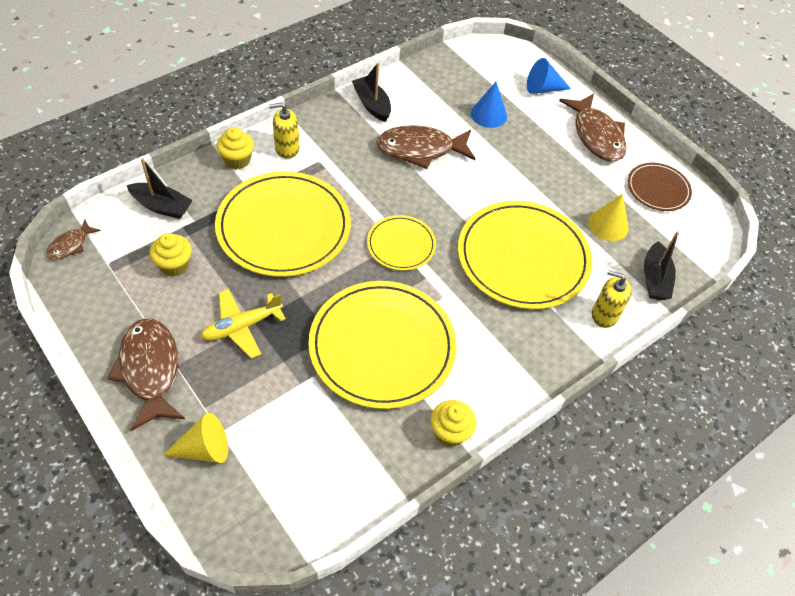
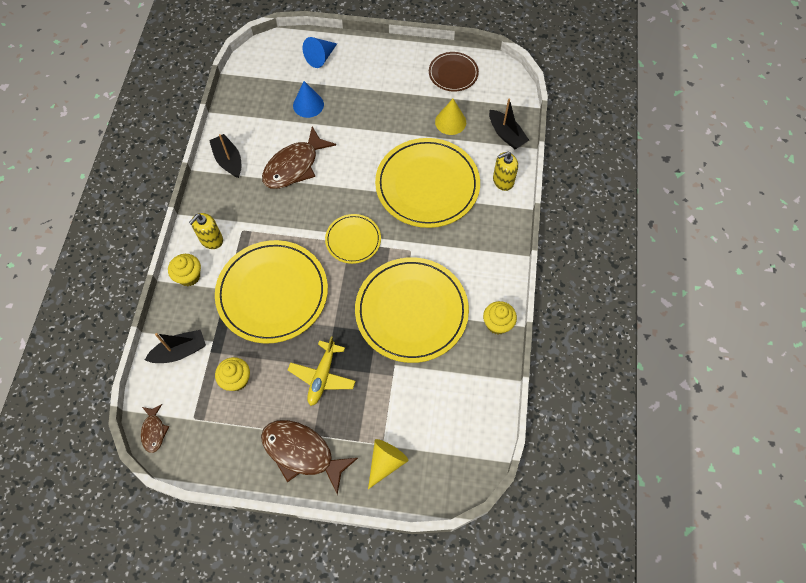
camera: 40 degrees left, 10 degrees up
black boat [352,63,391,122] -> black boat turned 45 degrees clockwise [209,134,241,178]
brown fish [559,93,627,162] -> none

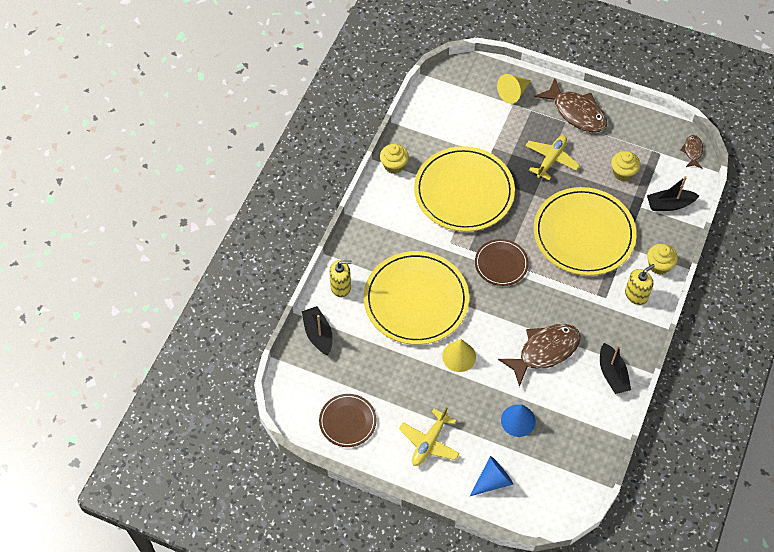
camera: 165 degrees left, 5 degrees down
yellow plate [325,214,381,264] -> brown plate [475,239,529,286]
yellow cone [435,99,466,135] -> yellow cone moved to [442,339,476,372]
none -> yellow plane [399,407,460,466]

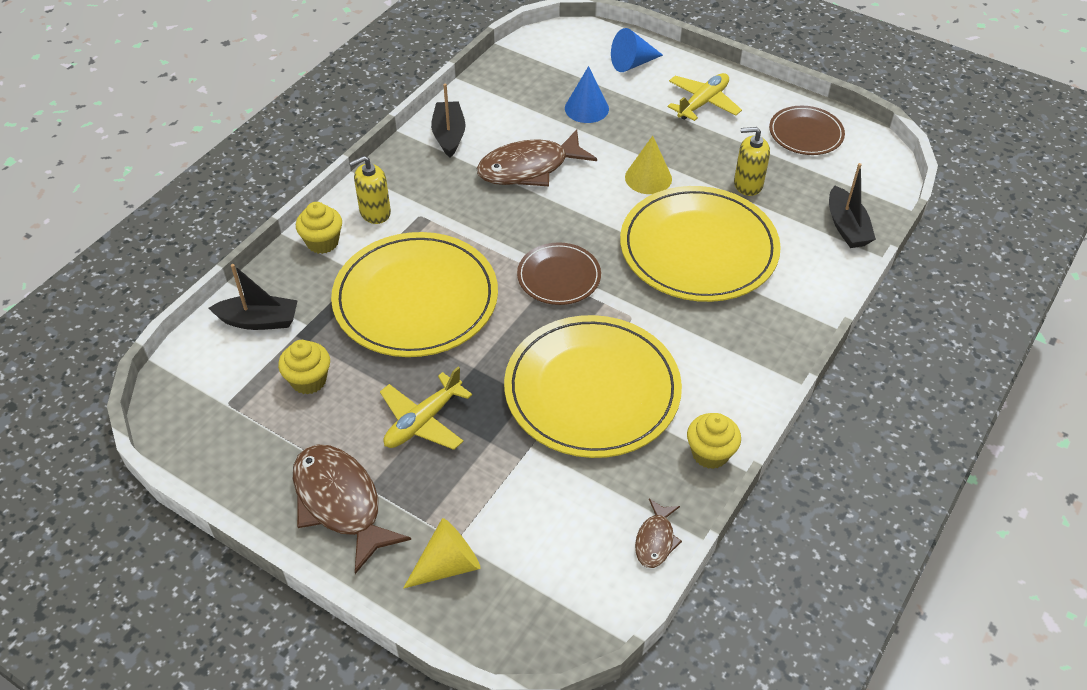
camera: 170 degrees left, 10 degrees down
yellow soap dispenser [329,260,352,297] -> yellow soap dispenser moved to [734,127,770,196]
brown fish [680,135,703,168] -> brown fish moved to [635,499,682,568]

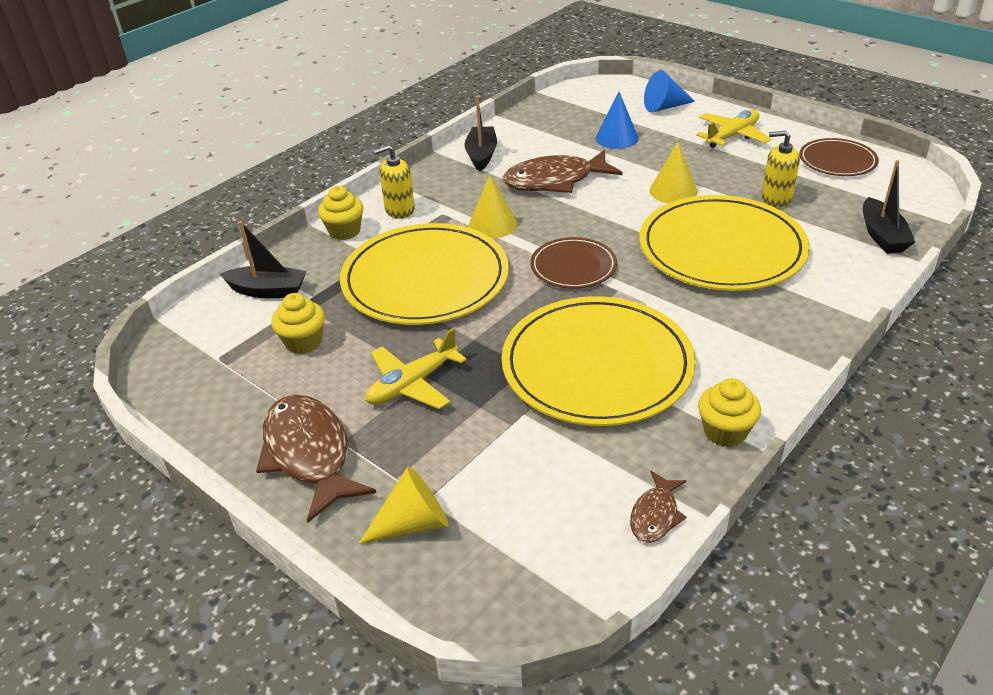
camera: 10 degrees right, 10 degrees down
none -> yellow cone [468,175,517,239]

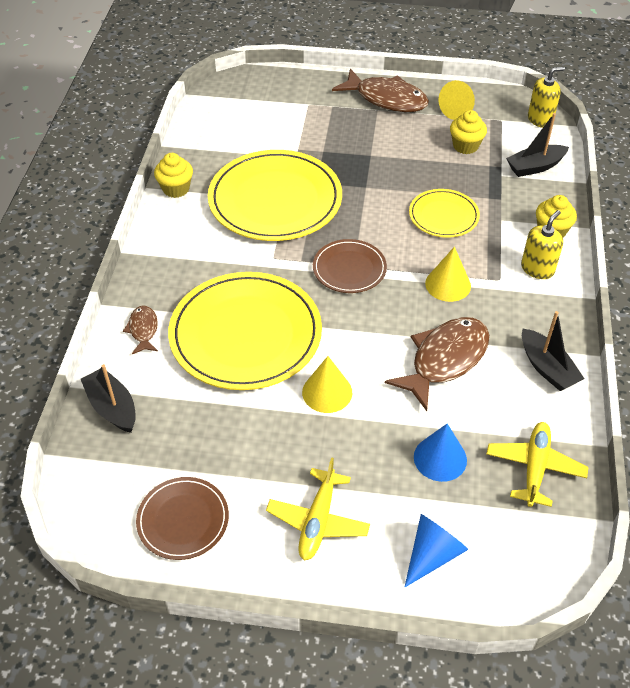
camera: 145 degrees right, 10 degrees up
yellow plate [340,223,509,325] -> yellow plate [409,189,480,238], size x0.52
yellow cone [359,466,448,544] -> yellow cone moved to [438,80,475,120]
yellow plane [365,328,467,409] -> yellow plane moved to [486,422,588,507]
brown fish [630,471,687,543] -> brown fish moved to [123,305,158,354]
yellow soap dispenser [762,131,800,208] -> yellow soap dispenser moved to [528,67,565,128]

